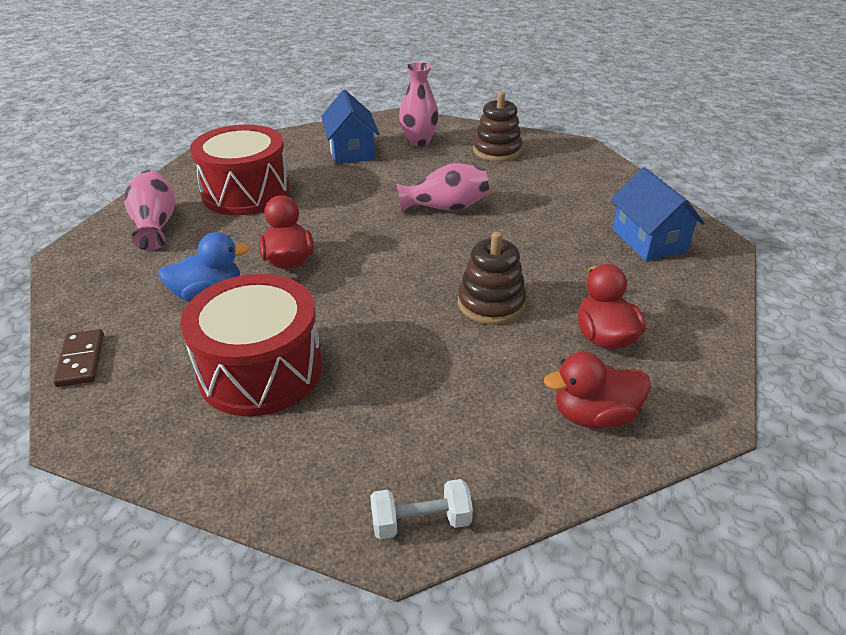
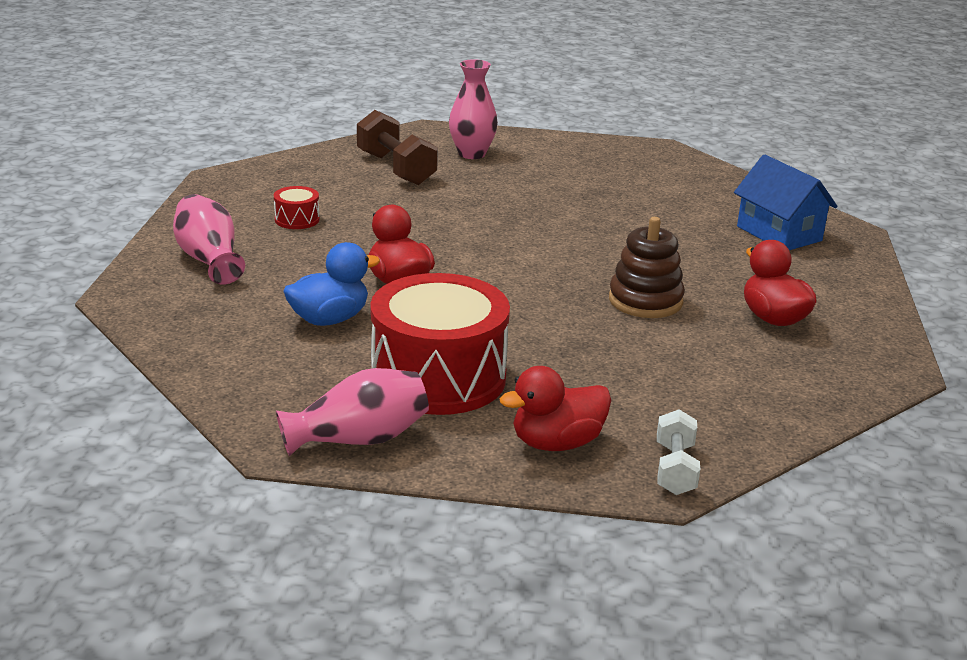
camera: 15 degrees left, 10 degrees down
brown domino [53,329,104,387] -> none
red drum [190,125,290,215] -> red drum [274,186,320,229], size x0.41
blue house [321,90,380,164] -> brown dumbbell [357,110,438,185]
white dumbbell [370,479,473,539] -> white dumbbell turned 60 degrees counterclockwise [657,409,700,495]
pink vase [396,163,489,212] -> pink vase moved to [276,368,429,456]
brown stacking toy [473,92,522,162] -> none
red duck [544,352,651,429] -> red duck moved to [500,366,611,451]

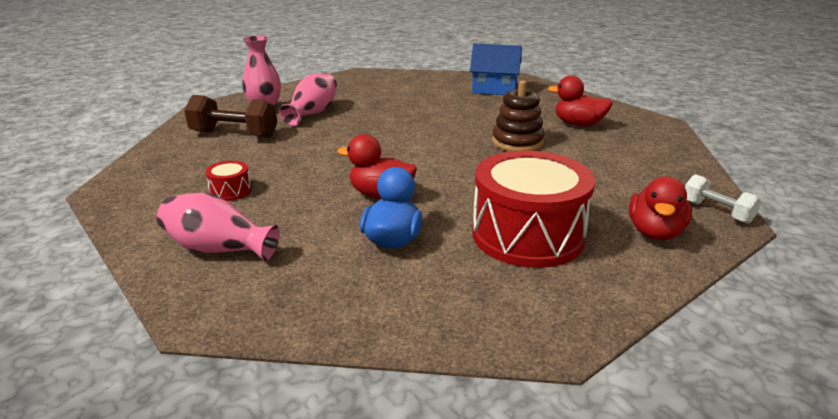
camera: 45 degrees left, 0 degrees up
pink vase [276,368,429,456] -> pink vase moved to [279,73,337,126]

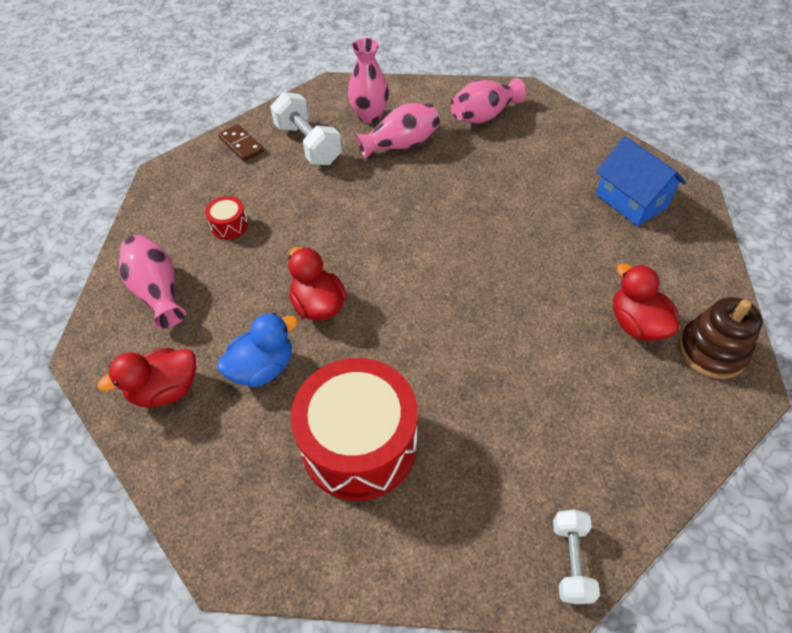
camera: 45 degrees right, 25 degrees up
brown dumbbell [184,95,277,138] -> white dumbbell [270,92,342,165]
brown stacking toy [492,80,545,151] -> brown stacking toy moved to [678,297,763,379]
red duck [629,176,692,240] -> red duck moved to [97,348,196,408]
none -> brown domino [218,124,264,162]
none -> pink vase [451,78,526,124]

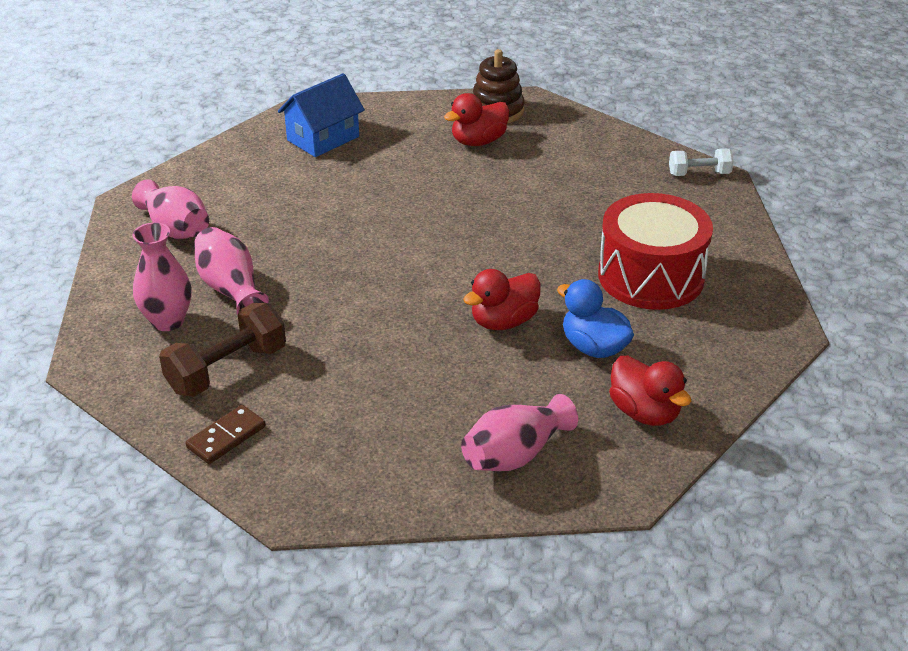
camera: 100 degrees left, 15 degrees down
red drum [205,196,248,240] -> none
white dumbbell [270,92,342,165] -> brown dumbbell [159,303,286,397]

